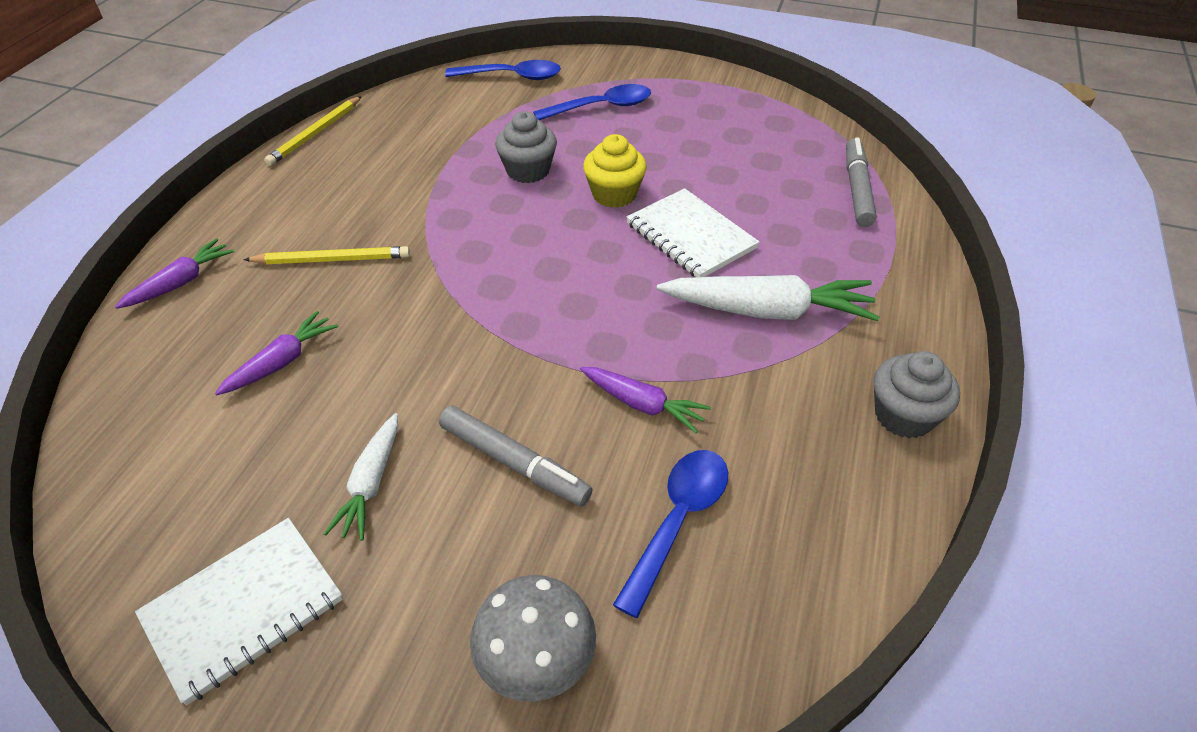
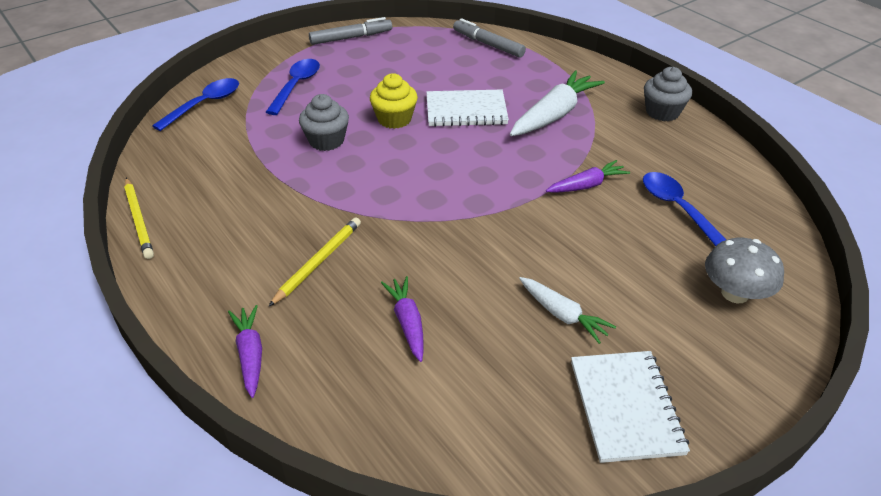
camera: 55 degrees left, 5 degrees down
grey marker [439,406,592,506] -> grey marker moved to [309,17,392,45]

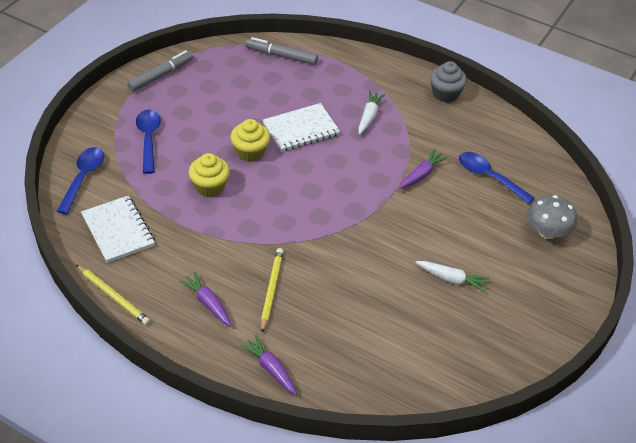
camera: 25 degrees left, 5 degrees up
grey cupcake [299,94,349,151] -> yellow cupcake [189,153,230,197]
purple carrot [381,276,424,362] -> purple carrot moved to [179,272,231,327]
white carrot [510,70,605,136] -> white carrot [358,90,385,134], size x0.58
white notebook [571,351,690,463] -> white notebook moved to [81,196,155,263]

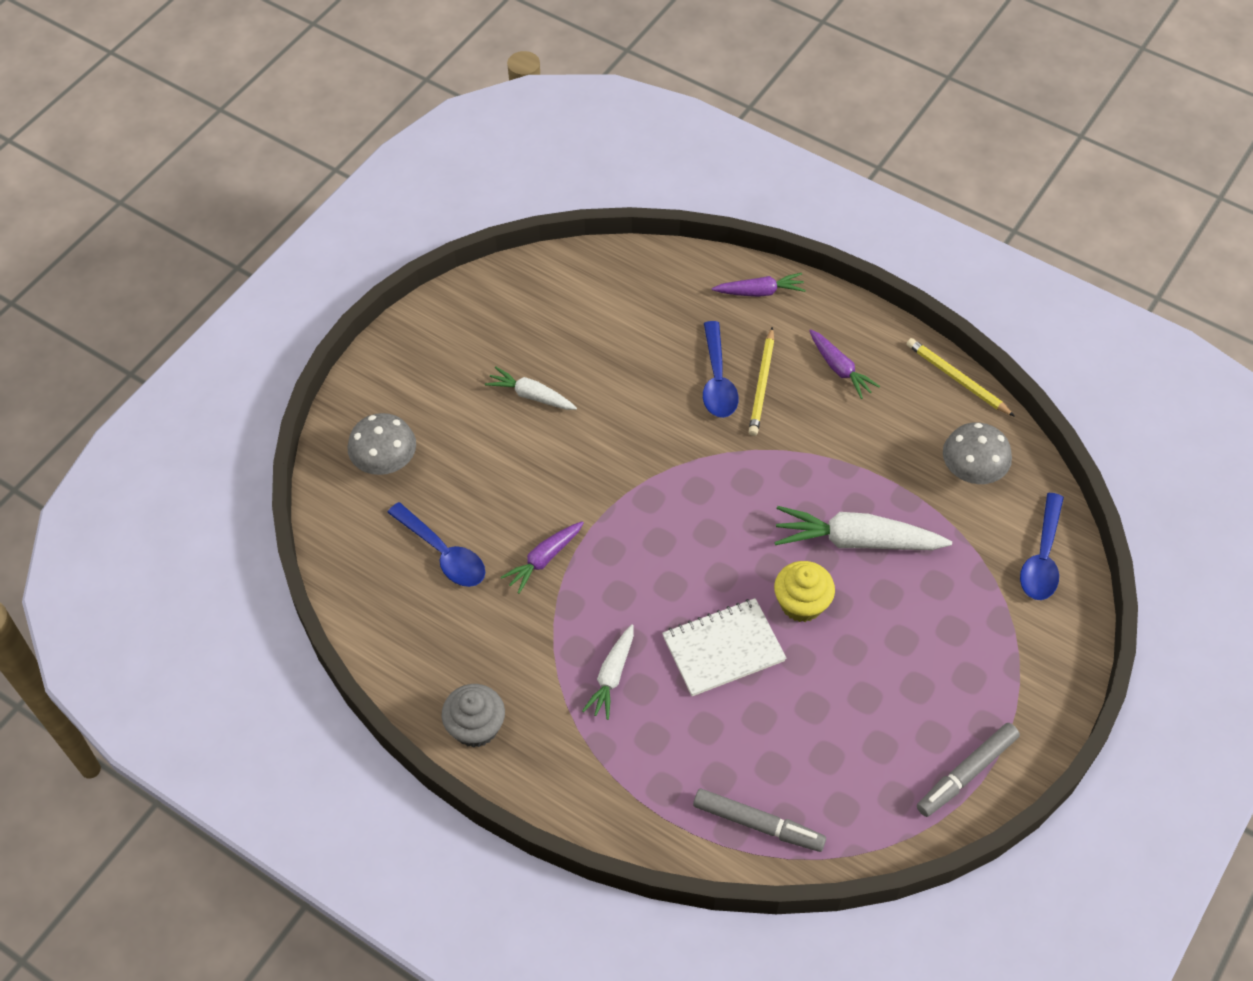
camera: 175 degrees left, 10 degrees up
white notebook [81,196,155,263] -> grey mushroom [943,422,1012,484]
blue spoon [136,109,161,174] -> blue spoon moved to [703,321,739,418]
yellow cupcake [189,153,230,197] -> white carrot [774,506,952,550]
purple carrot [240,335,297,395] -> purple carrot turned 60 degrees counterclockwise [712,273,806,297]

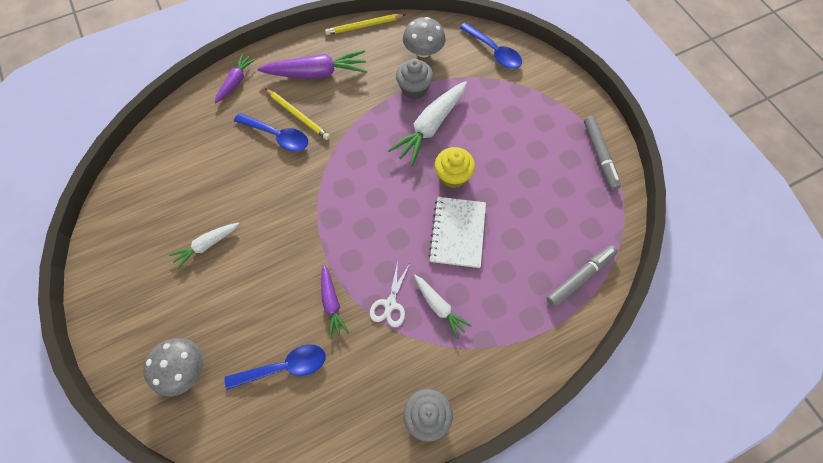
camera: 60 degrees left, 10 degrees up
purple carrot [809,329,880,399] -> purple carrot [258,50,367,79], size x1.72
none -> white scissors [370,261,409,327]
none -> grey cupcake [396,59,433,99]

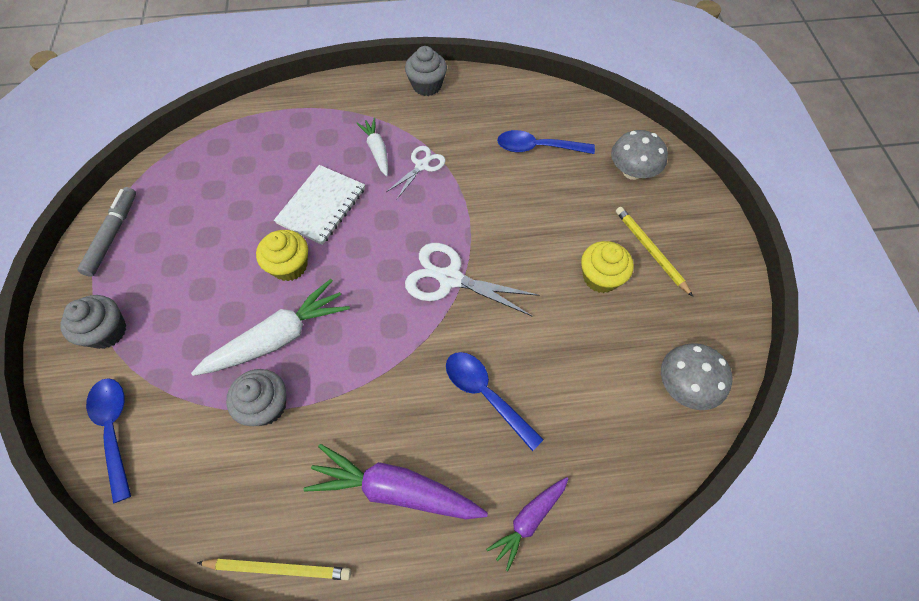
camera: 160 degrees left, 5 degrees down
white carrot [169,222,239,270] -> yellow cupcake [581,241,634,293]
yellow pencil [265,89,330,140] -> yellow pencil moved to [616,207,693,297]
purple carrot [321,264,349,339] -> none
grey mushroom [403,17,446,58] -> grey mushroom moved to [661,343,733,410]
grey marker [546,245,618,307] -> none
none -> grey cupcake [60,295,126,349]
none -> white scissors [405,243,540,316]

